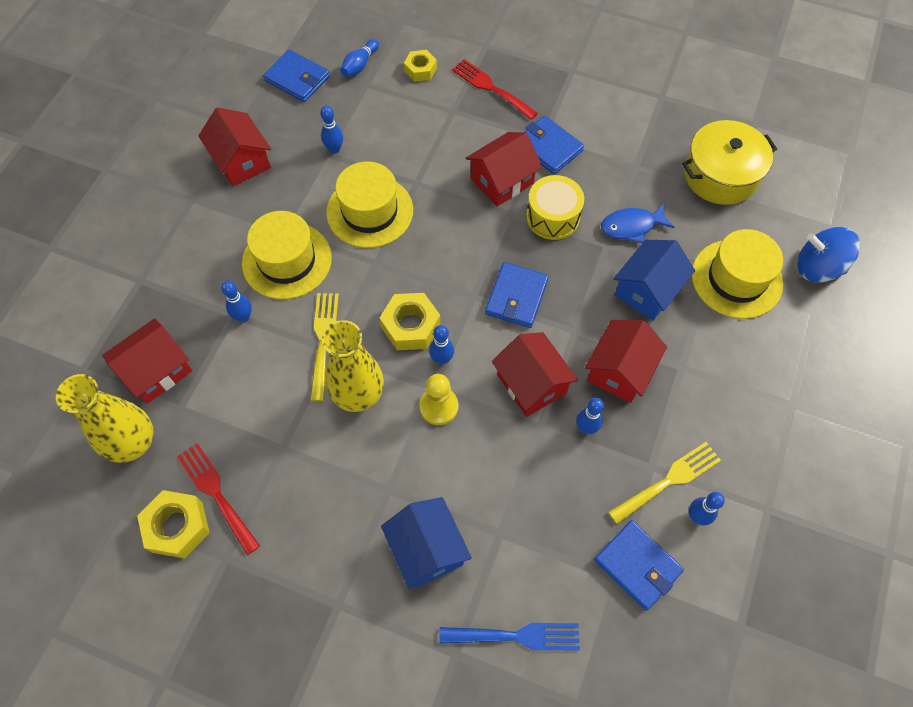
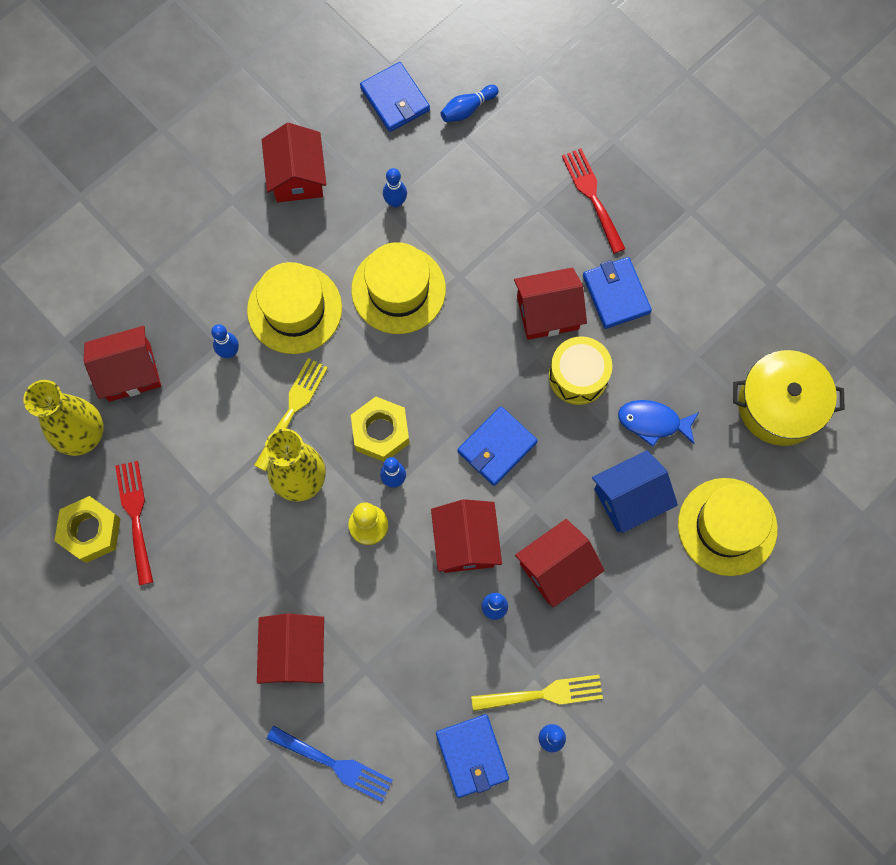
camera: 25 degrees right, 10 degrees up
blue house [381,497,472,589] -> red house [257,613,324,684]
yellow nut [404,50,437,82] -> none
blue spinning top [798,227,860,283] -> none

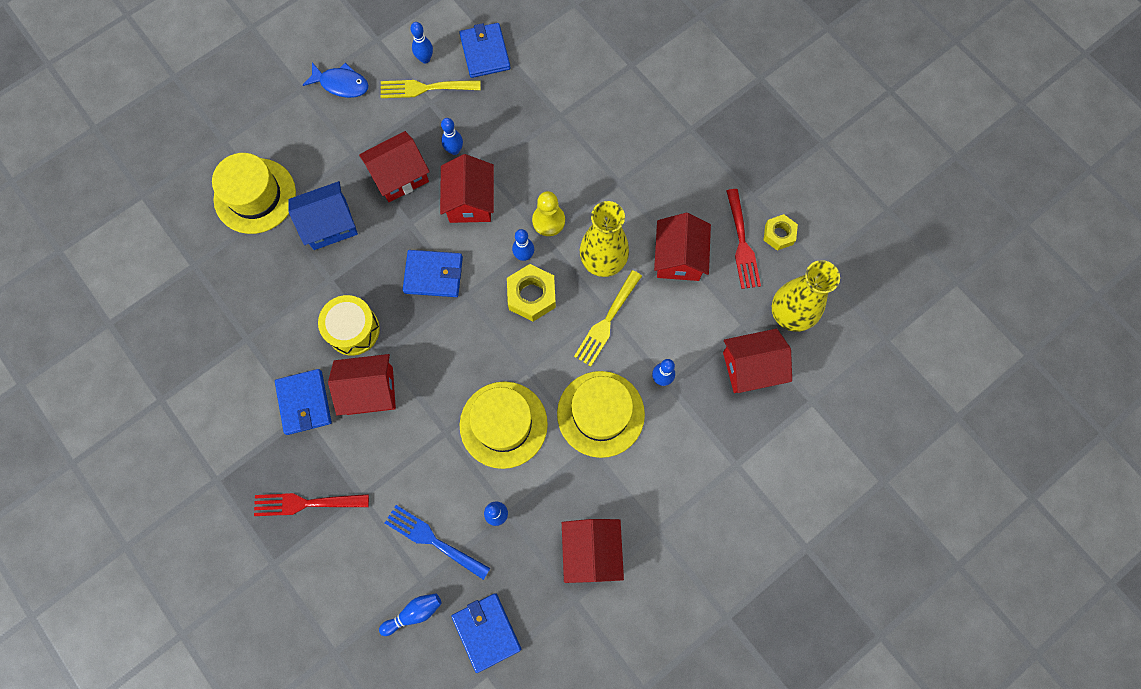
camera: 175 degrees left, 0 degrees up
yellow nut [54,496,121,563] -> yellow nut [764,214,798,251], size x0.65
red house [257,613,324,684] -> red house moved to [654,213,711,281]
blue fork [267,725,393,802] -> blue fork moved to [385,505,490,580]
blue wallet [458,407,538,486] -> blue wallet turned 45 degrees clockwise [403,250,463,297]
red fork [562,148,625,254] -> red fork turned 105 degrees clockwise [254,493,369,516]
blue fish [618,400,699,447] -> blue fish moved to [303,62,368,98]
yellow pot [733,350,844,446] -> none

